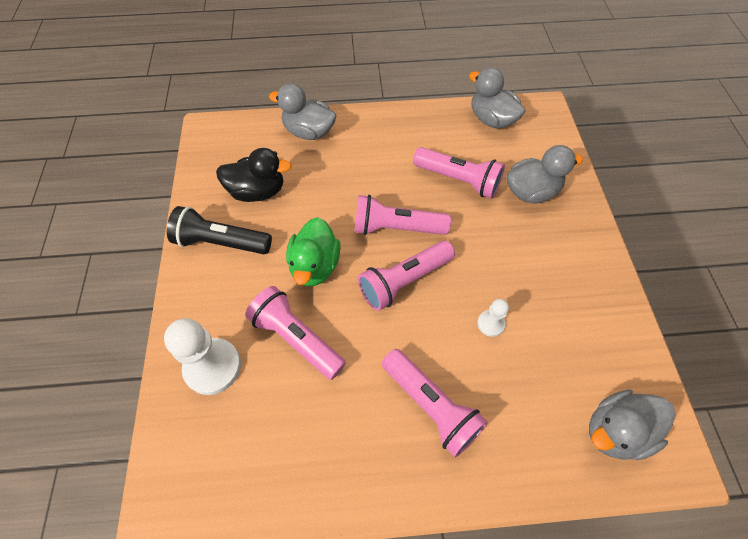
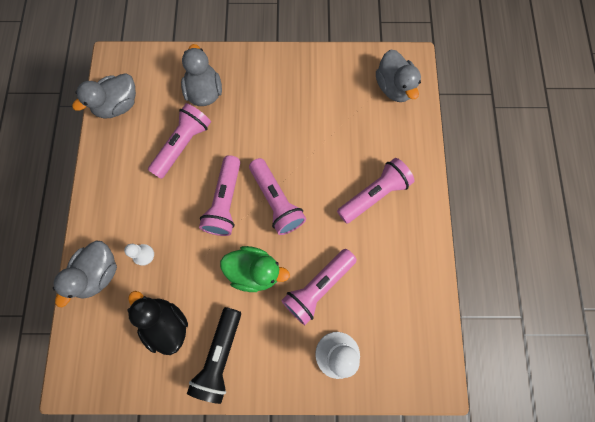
camera: 85 degrees left, 15 degrees up
black duck [216,148,292,202] -> black duck turned 45 degrees counterclockwise [127,291,188,355]
white pawn [477,299,509,337] -> white pawn moved to [124,244,154,266]

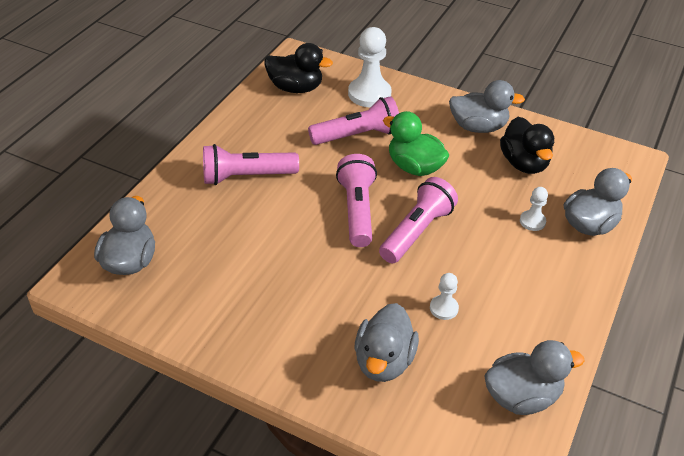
camera: 155 degrees left, 30 degrees down
pink flashlight [148,103,211,179] -> white pawn [430,273,459,320]
black flashlight [187,307,241,404] -> grey duck [449,80,525,133]
none -> black duck [264,43,333,93]

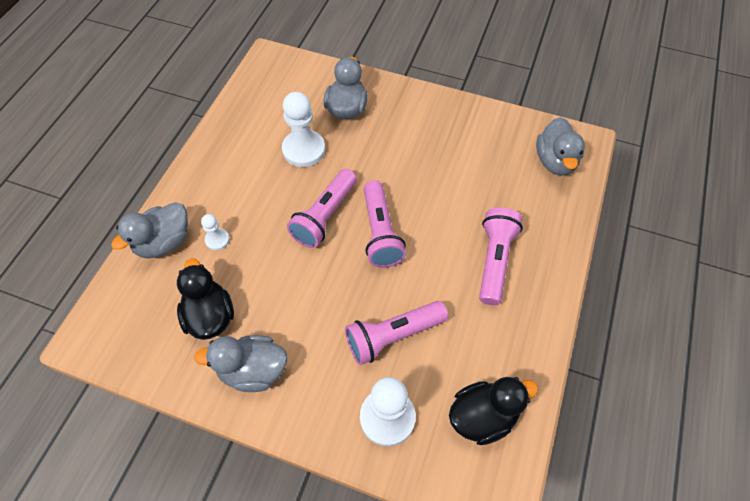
camera: 175 degrees right, 15 degrees up
pink flashlight [203,144,299,185] -> pink flashlight turned 60 degrees counterclockwise [479,208,523,305]
black duck [264,43,333,93] -> black duck turned 150 degrees clockwise [449,377,538,445]
green duck [383,111,449,176] -> none
white pawn [430,273,459,320] -> white pawn [282,92,325,167], size x1.96
grey duck [484,340,584,415] -> none

